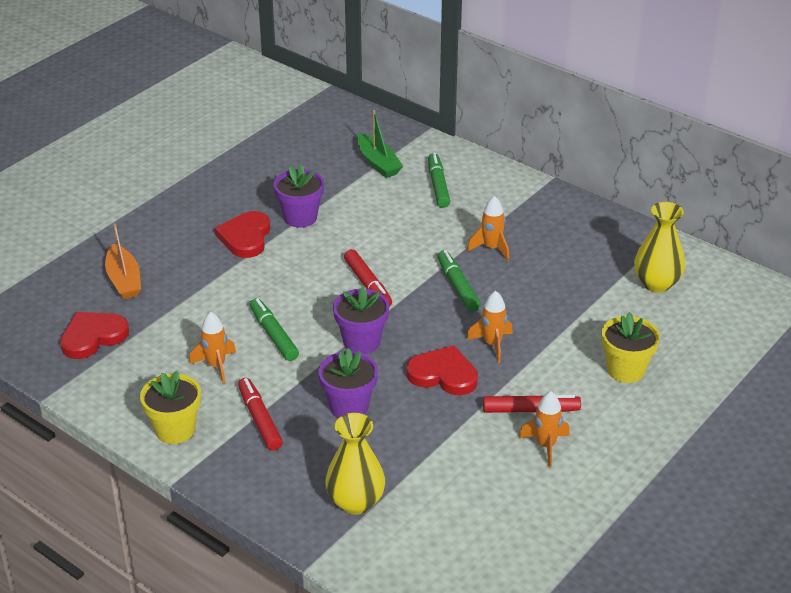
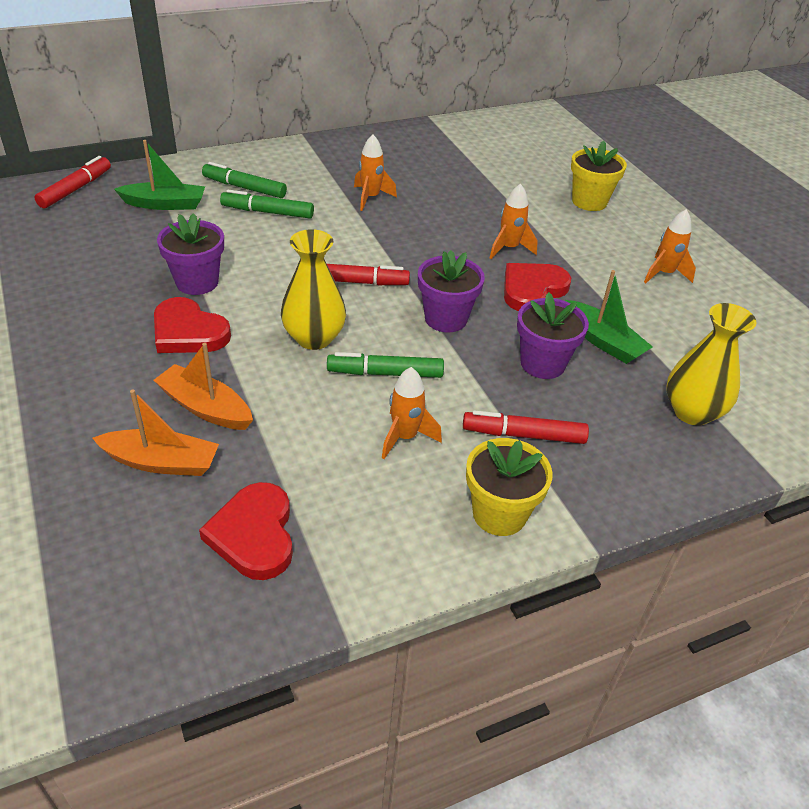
camera: 65 degrees left, 5 degrees up
green marker [437,250,481,312] -> green marker moved to [220,190,314,219]
red marker [483,395,581,413] -> red marker moved to [35,156,111,209]
yellow vase [634,202,685,293] -> yellow vase moved to [281,229,346,350]
none -> orange boat [153,343,253,430]
none -> green boat [565,270,653,364]

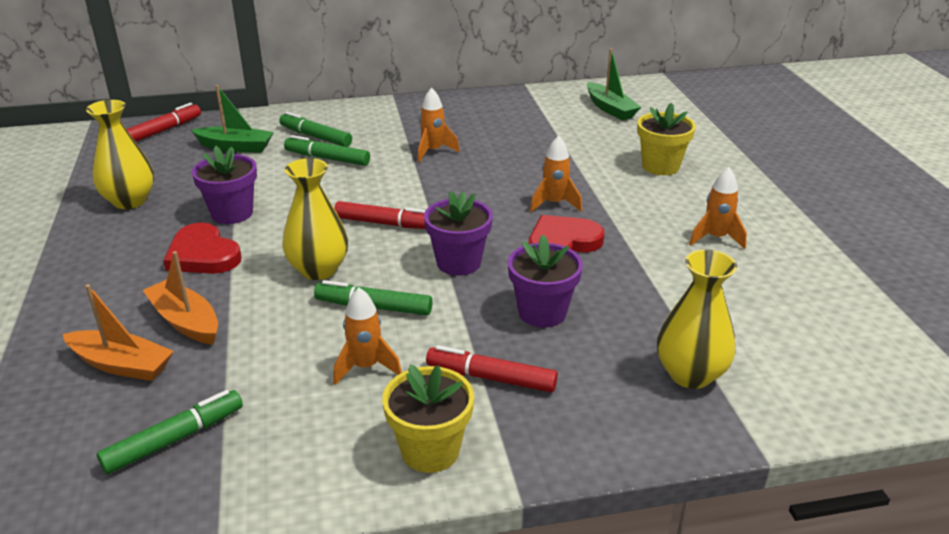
camera: 15 degrees right, 10 degrees down
red heart [199,482,293,580] -> green marker [97,390,243,474]
green boat [565,270,653,364] -> green boat moved to [587,49,641,120]
none -> yellow vase [86,100,154,209]

